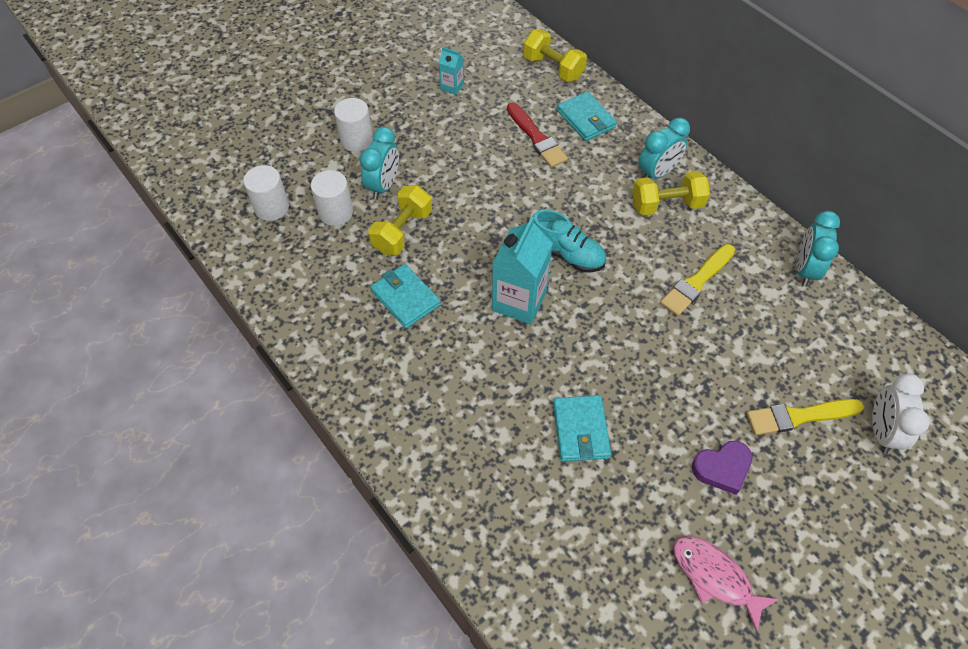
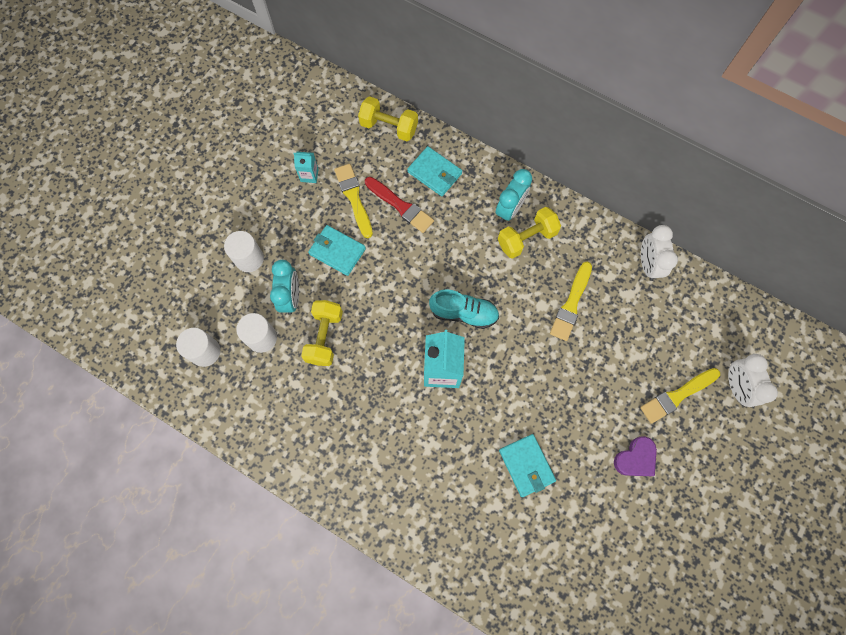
camera: 20 degrees left, 15 degrees up
turquoise wallet [370,264,441,329] -> turquoise wallet moved to [308,225,366,276]
pink fish [673,536,779,633] -> none
turquoise clock [797,211,840,287] -> white clock [641,225,678,281]
none -> yellow brush [334,164,373,238]

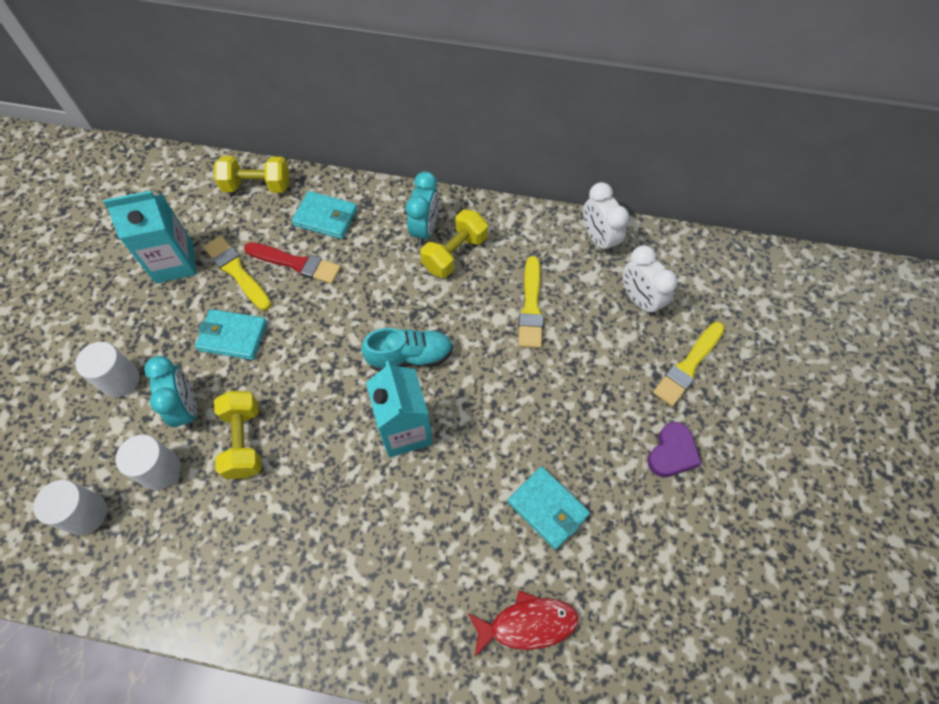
camera: 20 degrees left, 10 degrees down
turquoise carton [293,152,319,183] -> turquoise carton [103,191,196,283], size x1.99
white clock [728,354,778,407] -> white clock moved to [622,245,678,316]
none -> red fish [468,591,579,656]

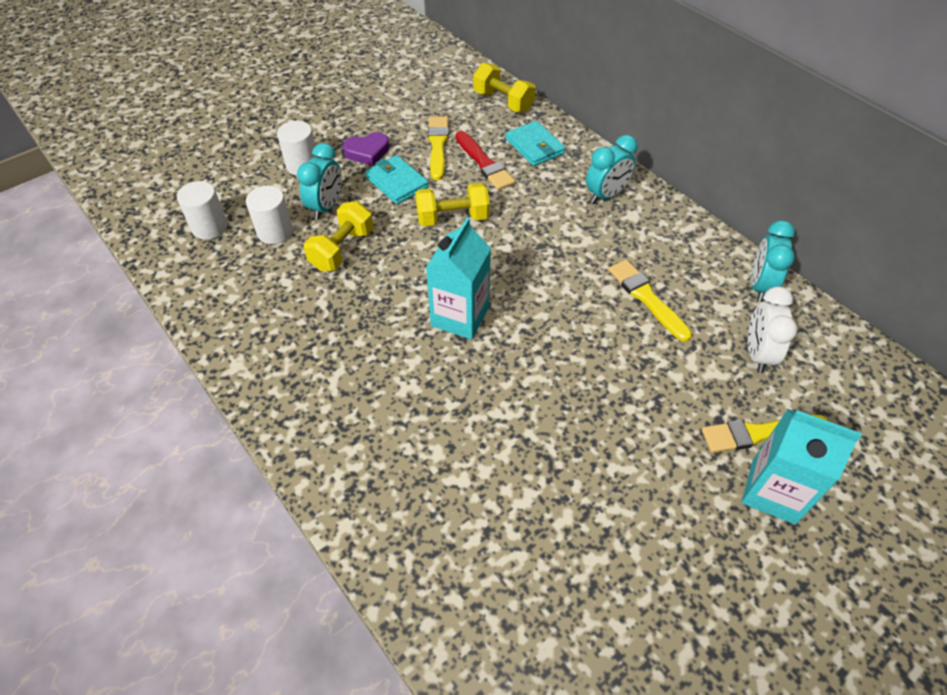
camera: 40 degrees right, 10 degrees down
turquoise carton [103,191,196,283] -> turquoise carton moved to [742,409,862,525]
turquoise shoe [361,328,453,372] -> none
yellow dumbbell [420,210,488,278] -> yellow dumbbell moved to [415,183,490,226]
red fish [468,591,579,656] -> none
turquoise wallet [508,466,590,550] -> none
yellow brush [518,256,543,348] -> yellow brush turned 105 degrees clockwise [608,259,692,342]
white clock [583,182,629,255] -> turquoise clock [751,220,795,302]
purple heart [647,422,702,477] -> purple heart moved to [343,132,390,166]

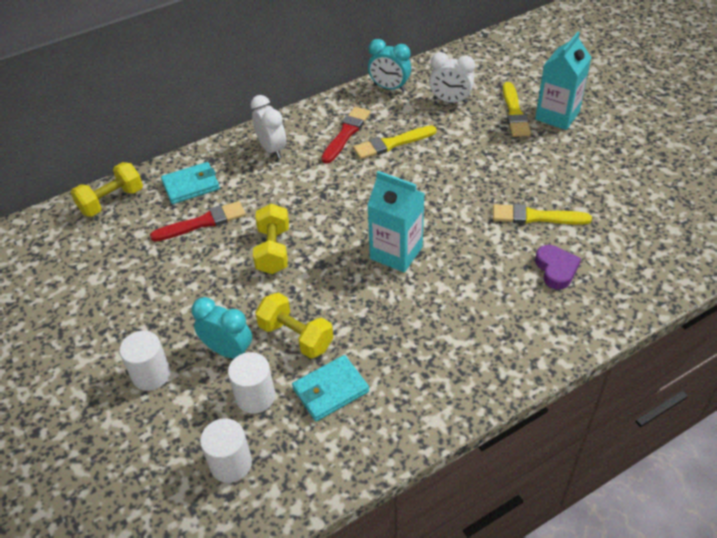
camera: 80 degrees left, 5 degrees down
purple heart [343,132,390,166] -> purple heart moved to [535,245,581,289]
turquoise wallet [365,155,429,204] -> turquoise wallet moved to [292,355,369,421]
yellow brush [428,116,449,180] -> yellow brush moved to [493,204,592,225]
turquoise clock [586,135,637,204] -> white clock [251,95,286,159]
none -> red brush [321,107,370,164]

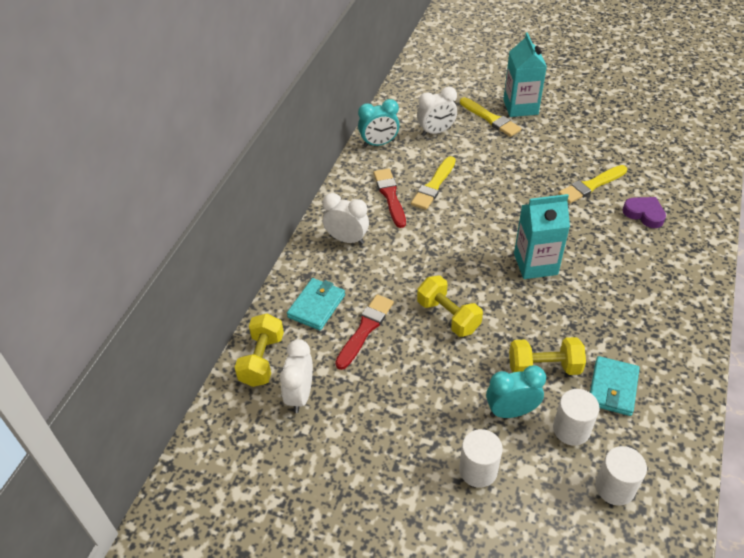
camera: 40 degrees left, 0 degrees up
none -> white clock [280,339,313,413]

